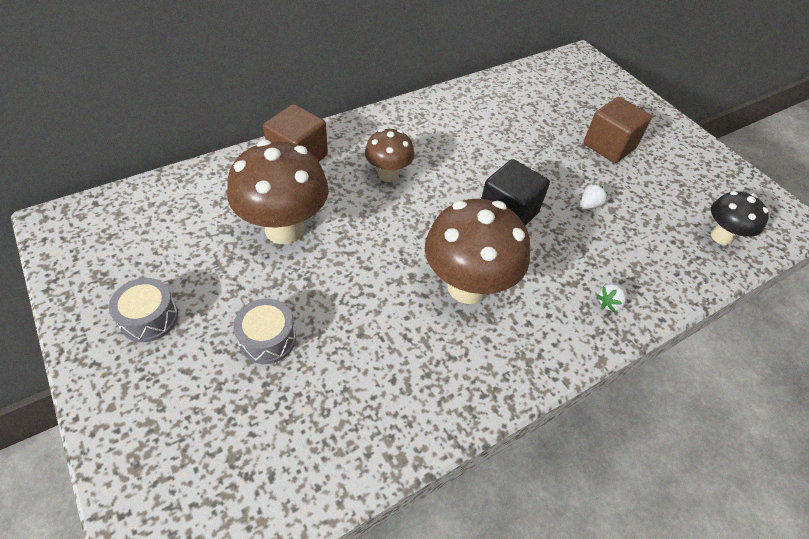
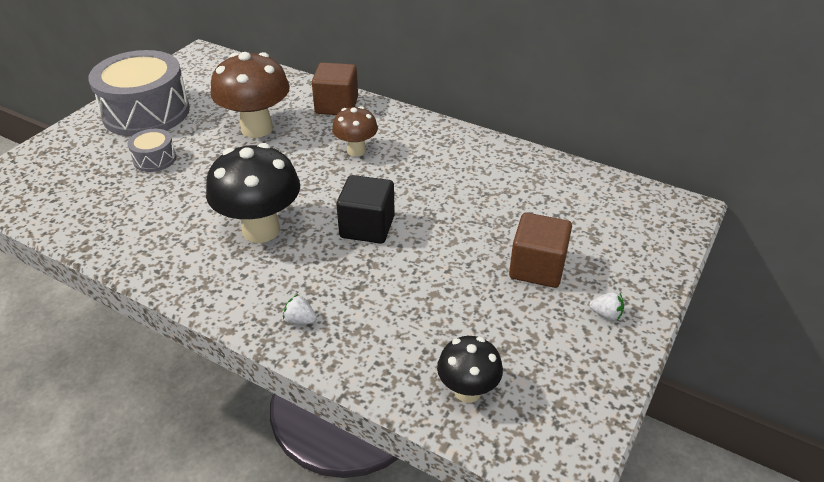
camera: 65 degrees right, 10 degrees down
grey drum [109,278,178,342] -> grey drum [88,50,190,137], size x2.21
brown mushroom [425,199,530,304] -> black mushroom [206,143,300,243]
white strawberry [581,183,608,209] -> white strawberry moved to [589,292,624,320]

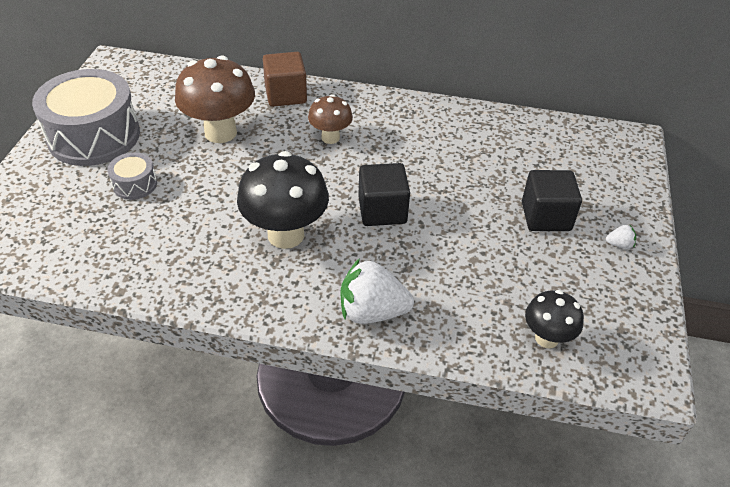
camera: 20 degrees left, 5 degrees up
white strawberry [283,294,317,324] -> white strawberry [341,258,414,324], size x2.31
brown cube [509,213,572,288] -> black cube [522,170,582,231]

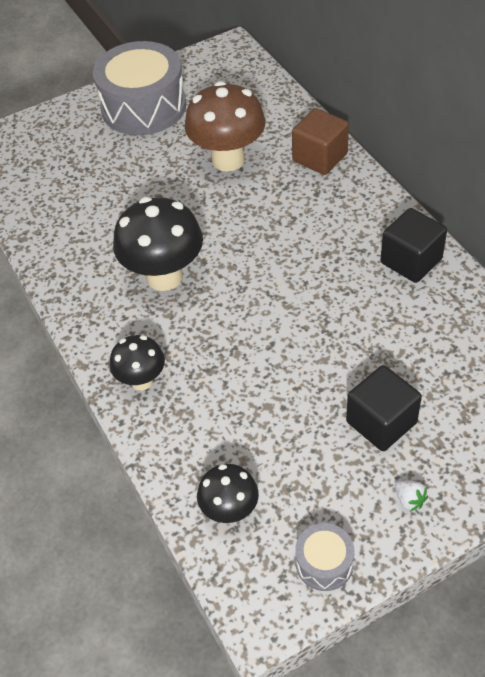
camera: 55 degrees right, 5 degrees up
grey drum [107,153,157,200] -> grey drum moved to [295,523,354,591]
brown mushroom [308,94,353,144] -> none
white strawberry [341,258,414,324] -> black mushroom [110,335,165,391]
black cube [358,163,410,226] -> black cube moved to [380,208,447,283]

